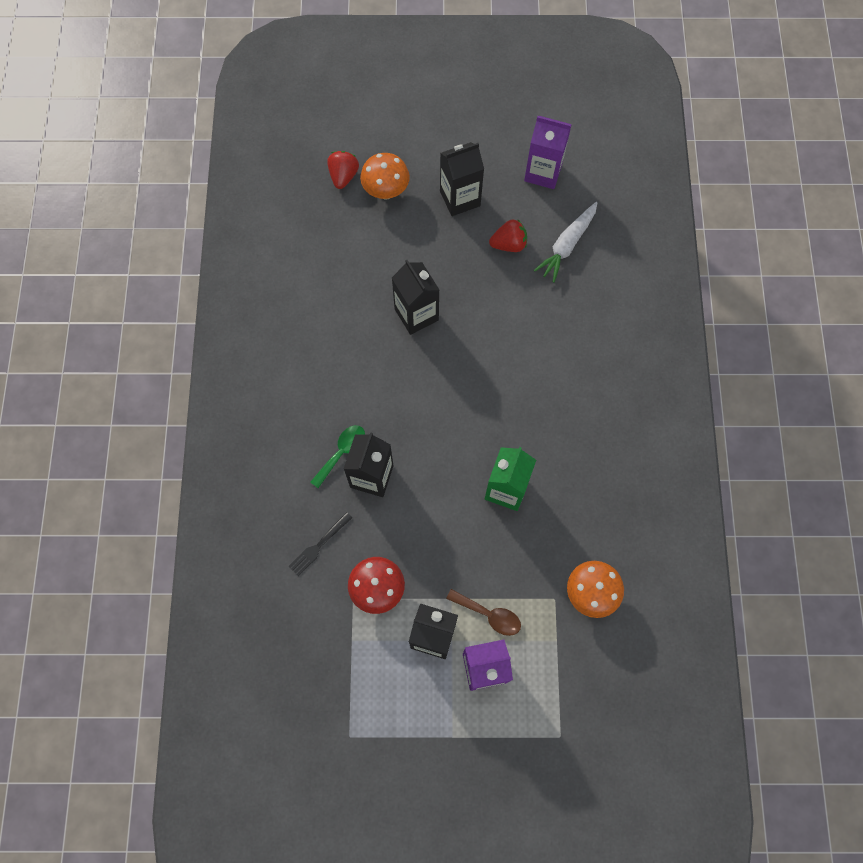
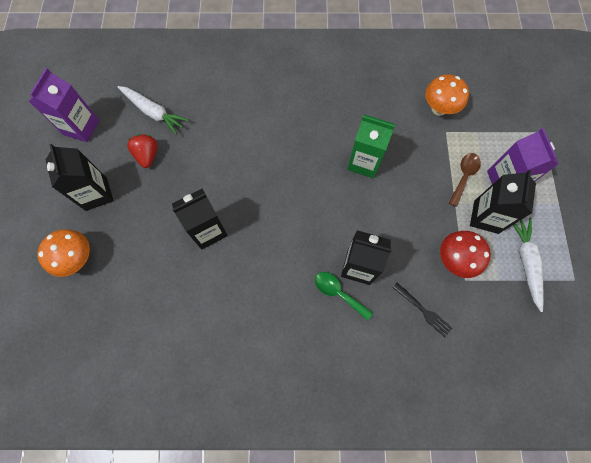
camera: 90 degrees left, 0 degrees up
red strawberry [327,151,359,189] -> none
none -> white carrot [513,217,544,312]

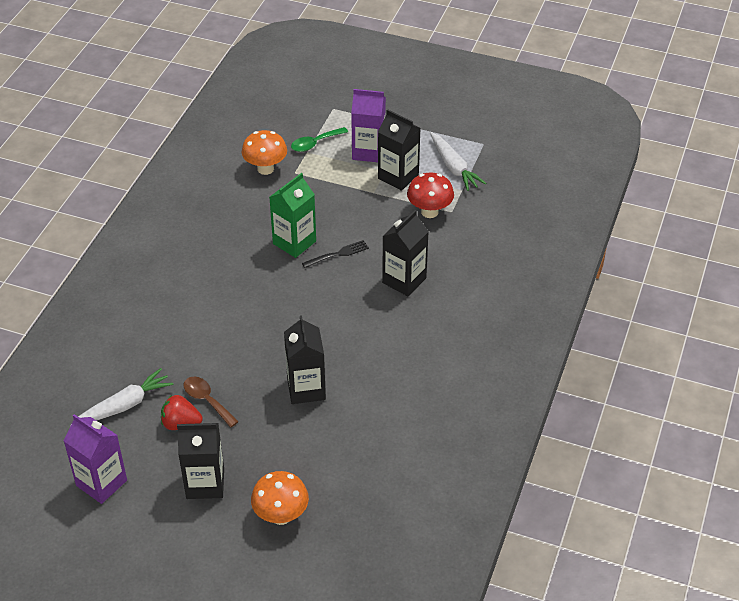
camera: 70 degrees left, 25 degrees down
green spoon [315,272,373,321] -> green spoon moved to [291,127,348,152]
black fork [392,283,452,337] -> black fork moved to [302,240,369,268]
brown spoon [449,153,481,207] -> brown spoon moved to [184,377,239,427]
white carrot [513,217,544,312] -> white carrot turned 135 degrees counterclockwise [430,132,486,191]

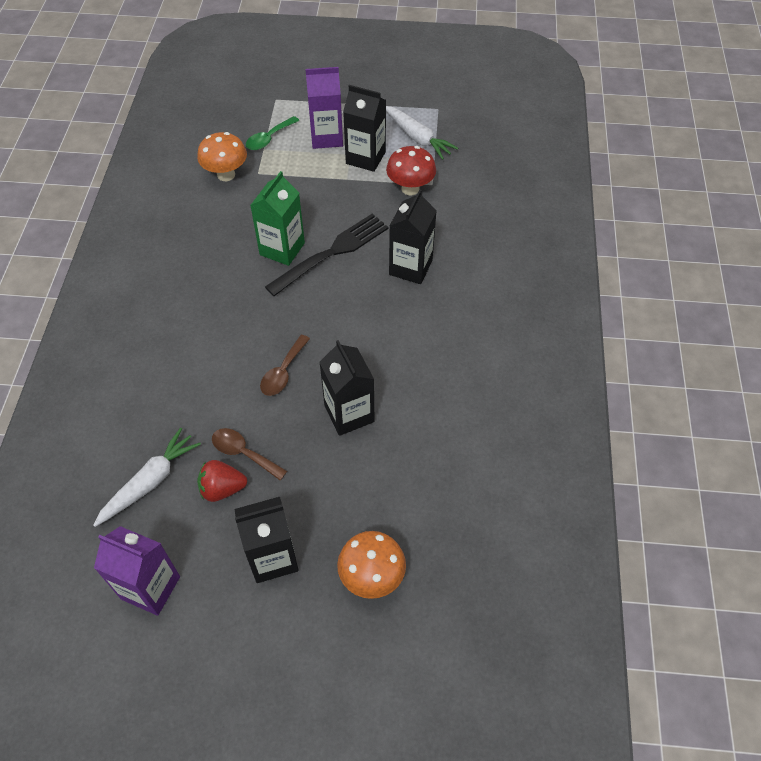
camera: 15 degrees left, 10 degrees up
black fork [302,240,369,268] -> black fork [265,214,389,296], size x1.91
none -> brown spoon [260,335,310,396]

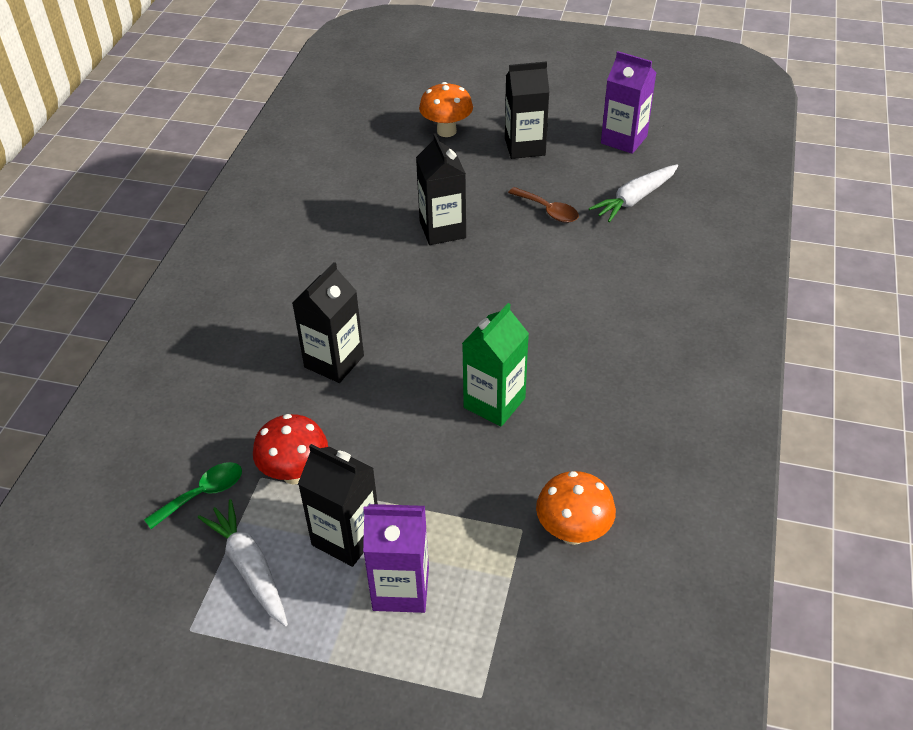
camera: 170 degrees left, 10 degrees down
red strawberry [197,460,247,502] -> none
green spoon [246,116,299,150] -> green spoon moved to [144,462,242,529]
brown spoon [260,335,310,396] -> none
black fork [265,214,389,296] -> none

